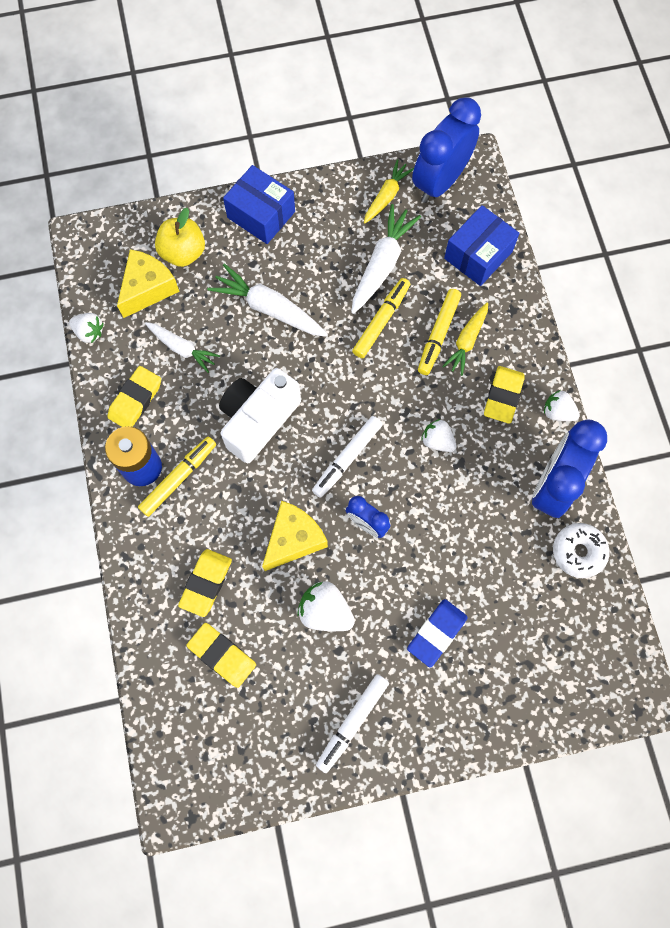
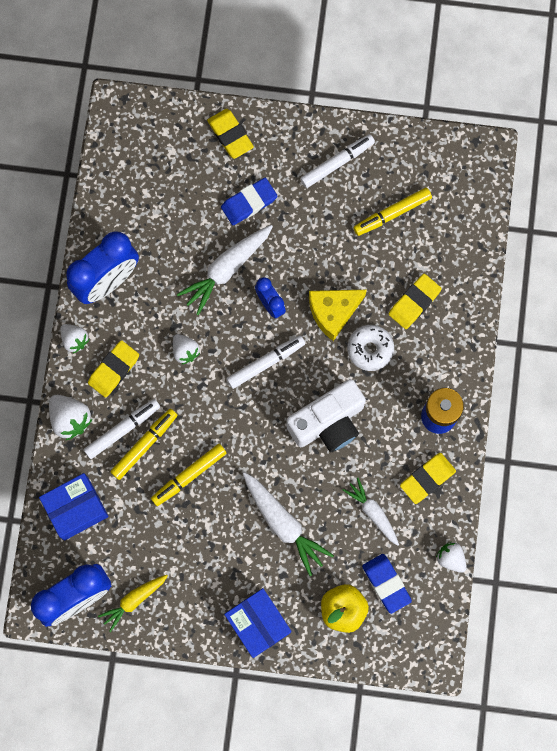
camera: 160 degrees left, 5 degrees up
yellow cheese [117,249,180,318] -> blue eraser [362,554,412,614]
yellow marker [138,437,216,517] -> yellow marker moved to [353,187,432,236]
yellow eraser [187,623,256,688] -> yellow eraser moved to [207,109,254,159]
white strawberry [297,581,355,631] -> white strawberry moved to [49,395,92,440]
white carrot [351,204,421,314] -> white carrot moved to [177,225,273,315]
yellow carrot [442,302,488,376] -> white marker [84,399,160,459]
white donut [553,523,610,578] -> white donut moved to [347,325,394,371]

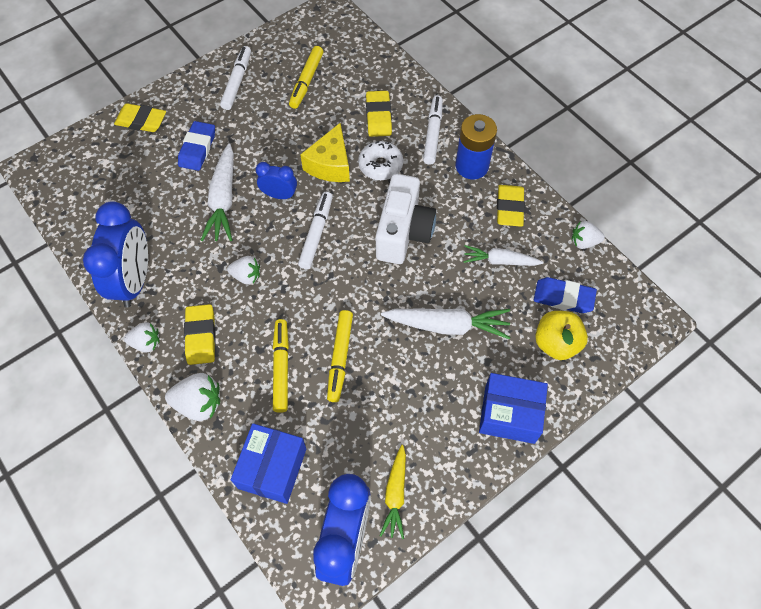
camera: 45 degrees left, 15 degrees down
white marker [84,399,160,459] -> white marker moved to [423,95,443,165]

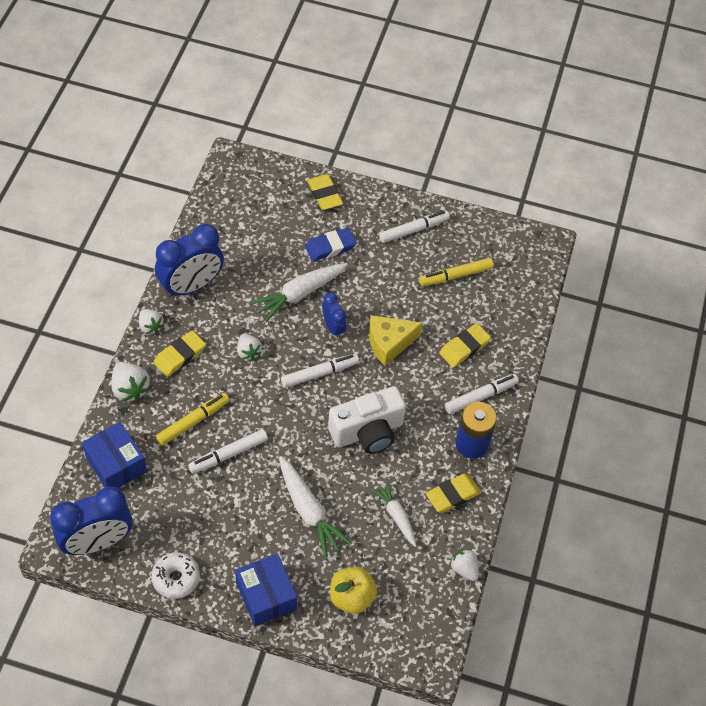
camera: 50 degrees right, 5 degrees down
blue box [231,423,306,504] -> blue box turned 75 degrees clockwise [82,422,147,488]
yellow marker [327,310,353,402] -> white marker [188,429,268,474]
white donut [358,141,403,180] -> white donut moved to [151,552,200,599]
yellow carrot [380,445,406,539] -> none
blue eraser [534,277,597,313] -> none

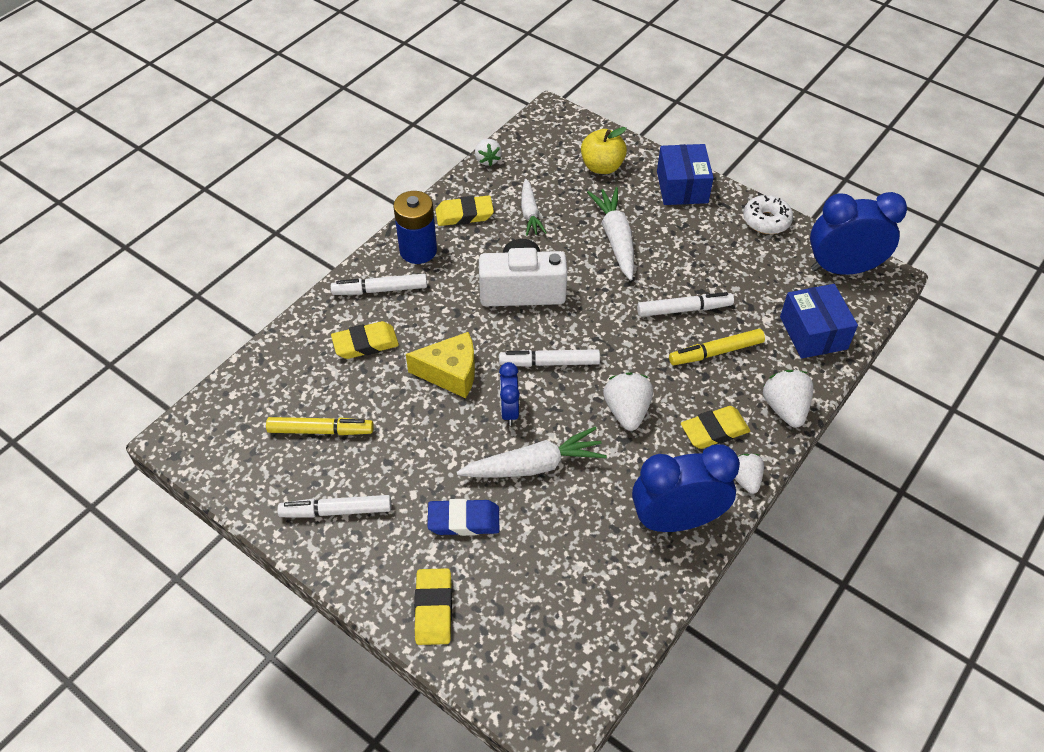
camera: 155 degrees left, 5 degrees down
white strawberry [237,334,262,360] -> white strawberry [603,373,653,431], size x1.50

